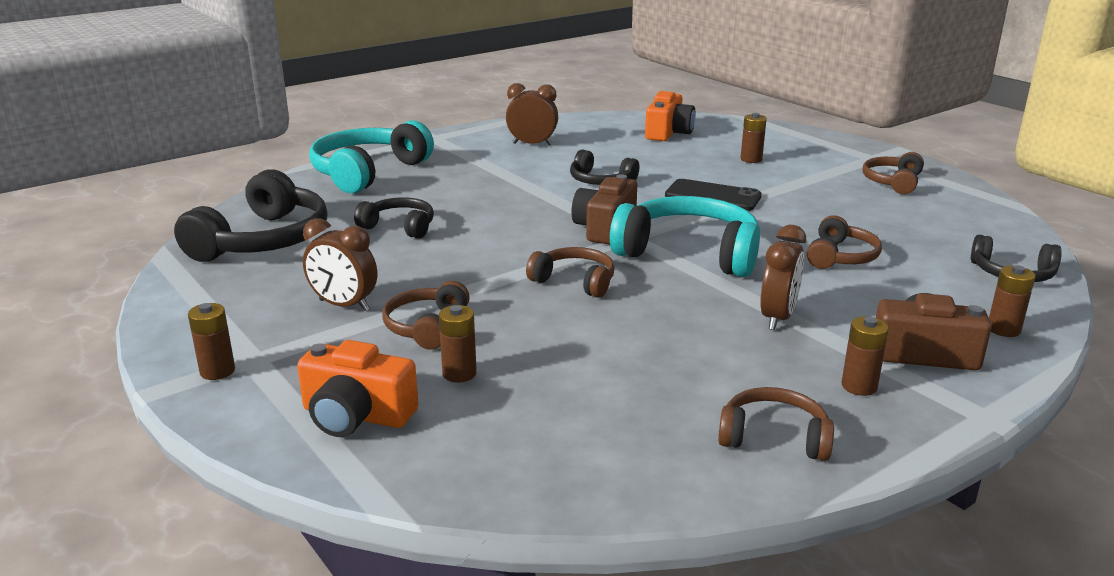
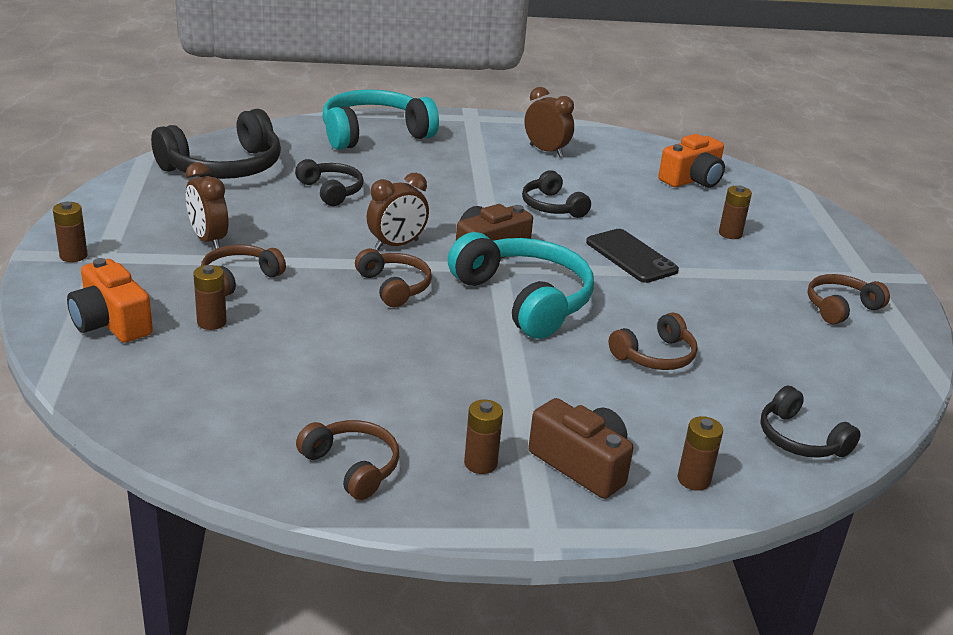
camera: 30 degrees right, 5 degrees up
brown clock [760,225,806,330] -> brown clock moved to [367,173,429,250]

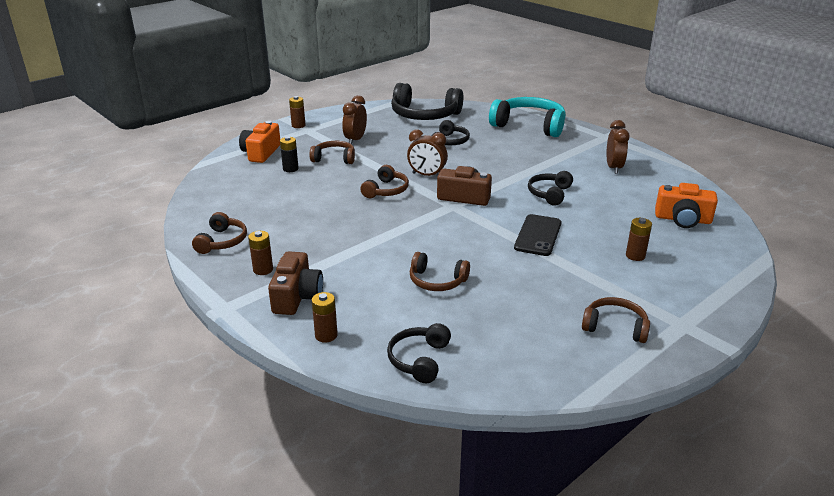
camera: 55 degrees right, 0 degrees up
brown battery [193,265,227,330] -> black battery [280,136,299,172]
turquoise headphones [448,232,594,339] -> none

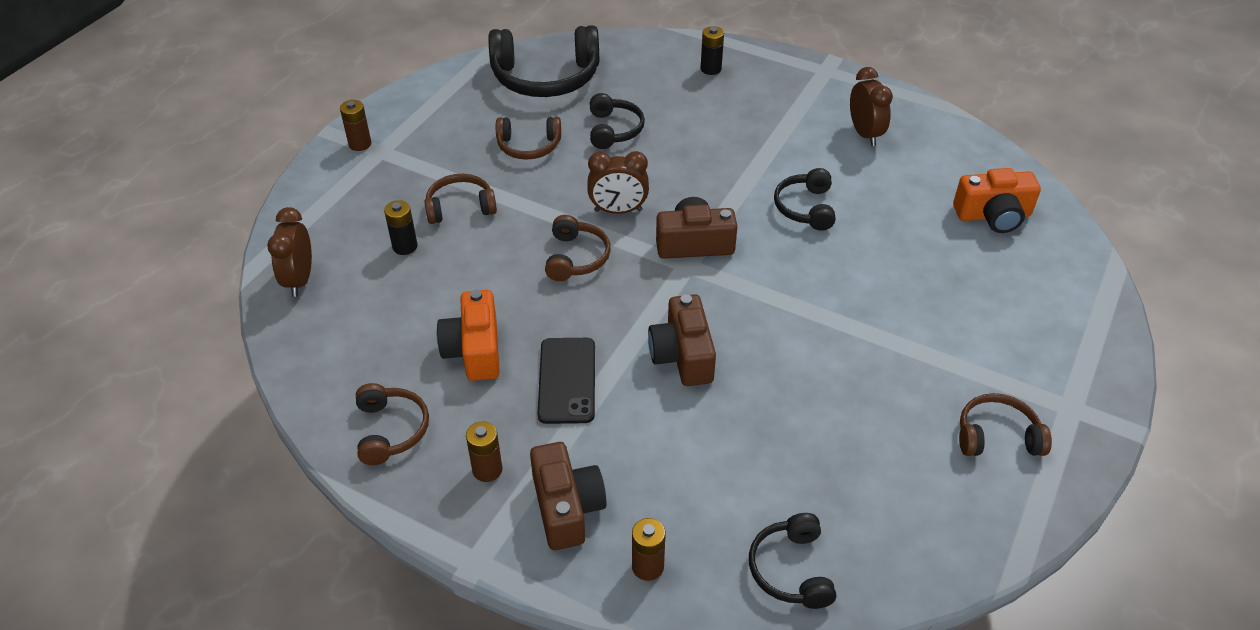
camera: 20 degrees left, 15 degrees up
orange camera [239,121,280,163] -> orange camera moved to [437,290,500,381]
brown clock [342,95,367,144] -> brown clock moved to [267,207,312,297]
brown headphones [410,252,470,291] -> brown headphones moved to [496,117,561,160]
turquoise headphones [489,97,566,137] -> black battery [701,26,724,75]
black phone [514,214,561,256] -> black phone moved to [538,338,595,424]
brown battery [626,218,652,261] -> none
none -> brown camera [648,294,716,386]

